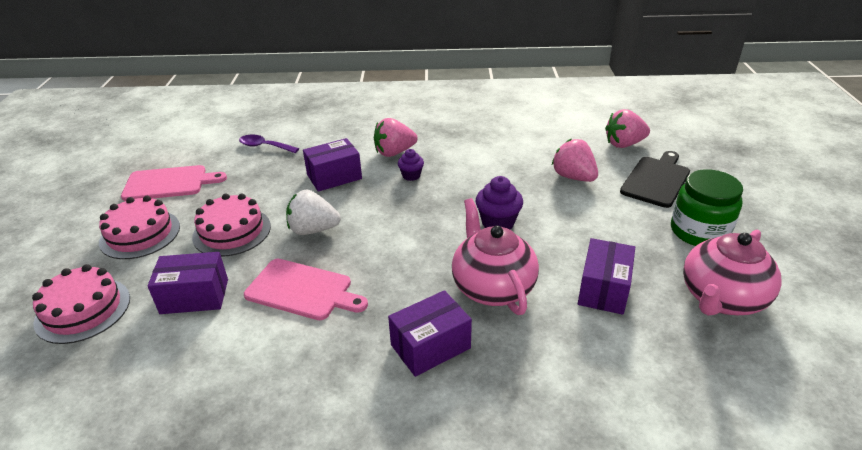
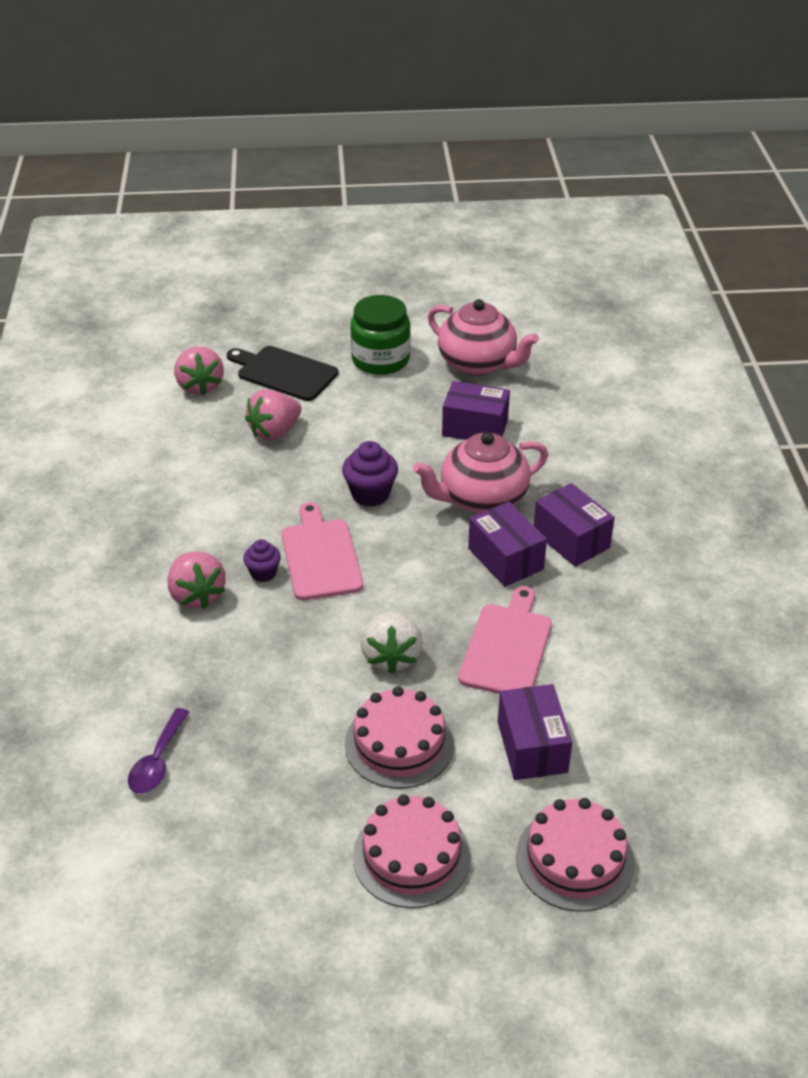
camera: 95 degrees left, 5 degrees up
pink cutting board [121,165,227,201] -> pink cutting board moved to [281,502,363,600]
purple box [303,138,362,192] -> purple box moved to [468,502,547,587]

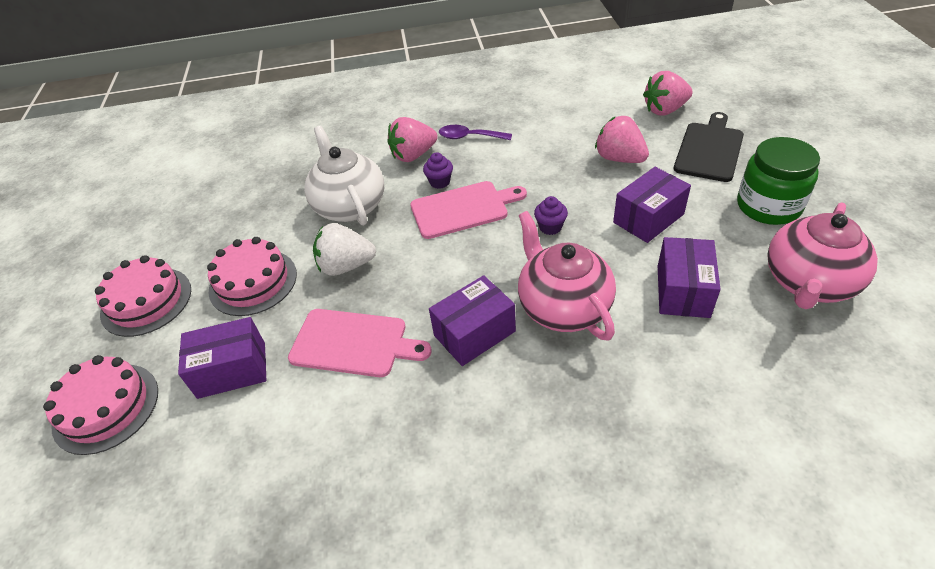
camera: 90 degrees right, 5 degrees up
purple spoon [128,708,189,794] -> purple spoon moved to [439,125,512,140]
purple cupcake [342,441,398,507] -> purple cupcake [534,196,568,235], size x0.63
purple box [534,483,615,567] -> purple box moved to [613,167,691,243]
none -> white teapot [304,126,384,226]

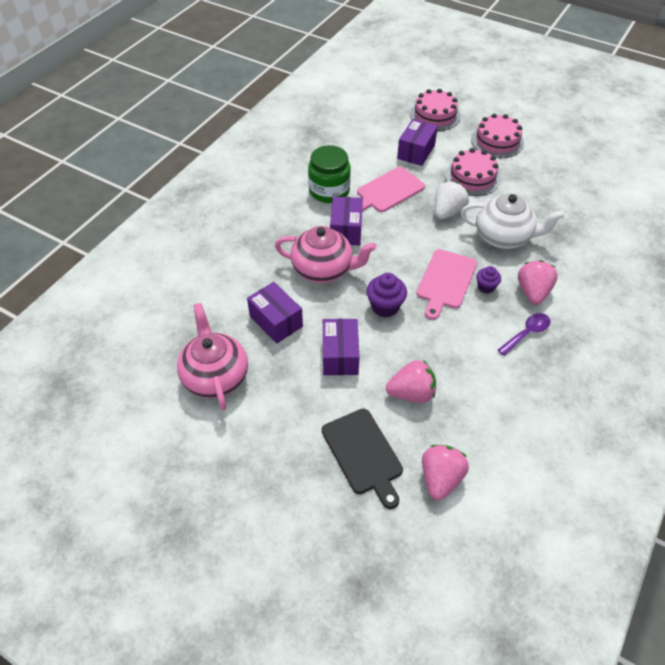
camera: 125 degrees right, 5 degrees up
purple cupcake [534,196,568,235] -> purple cupcake [366,273,407,317], size x1.59
green jar [737,137,820,225] -> green jar moved to [308,145,351,203]

